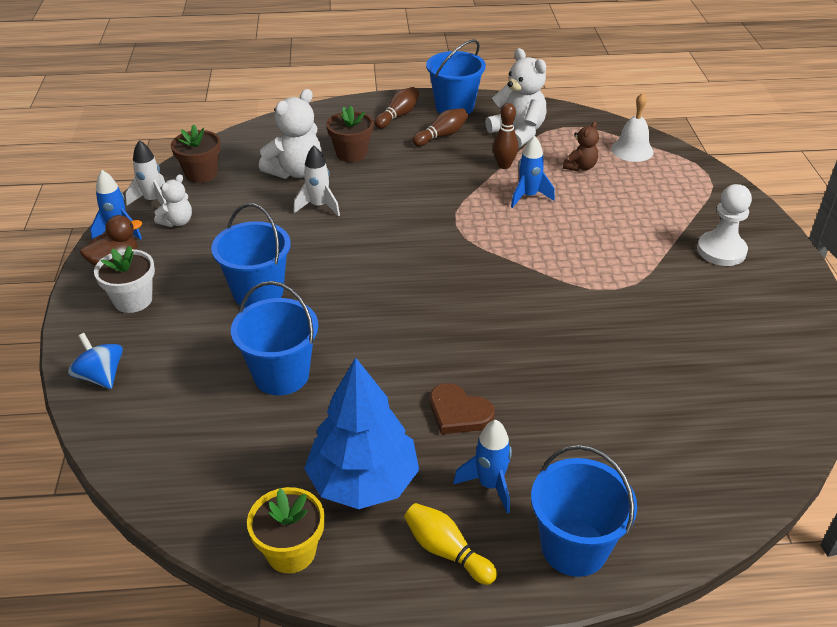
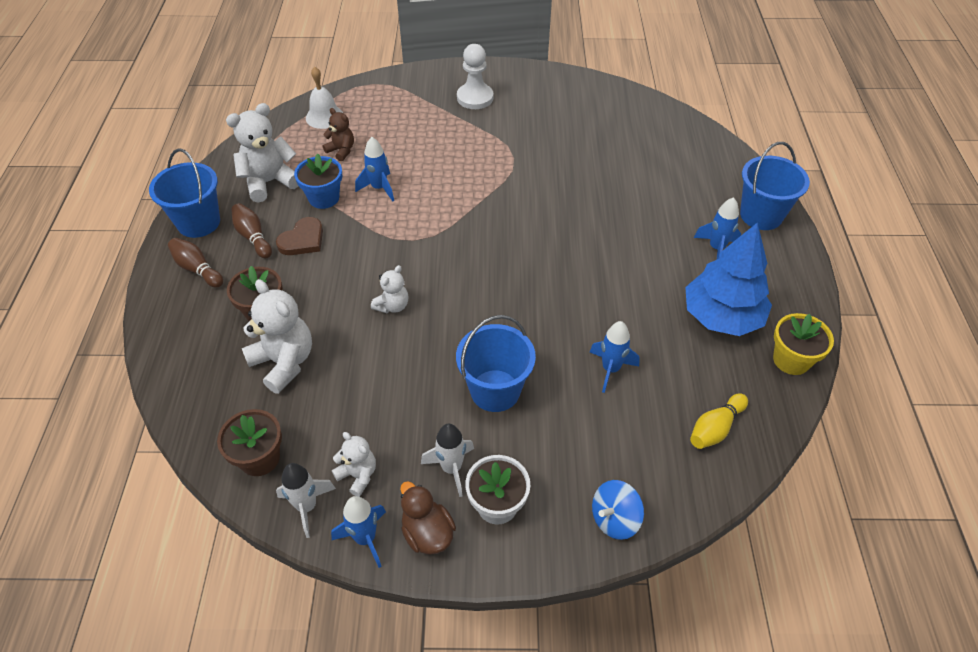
camera: 85 degrees left, 10 degrees up
blue bucket [231,281,318,395] -> blue rocket [590,321,640,393]
white rocket [293,145,340,217] -> white rocket moved to [421,424,474,497]
yellow bowling pin [404,503,497,585] -> yellow bowling pin moved to [690,393,748,449]
brown heart [430,383,495,434] -> brown heart moved to [276,217,323,255]
brown bowling pin [493,103,518,169] -> blue flower pot [294,153,342,209]
none -> white teddy bear [371,265,408,313]

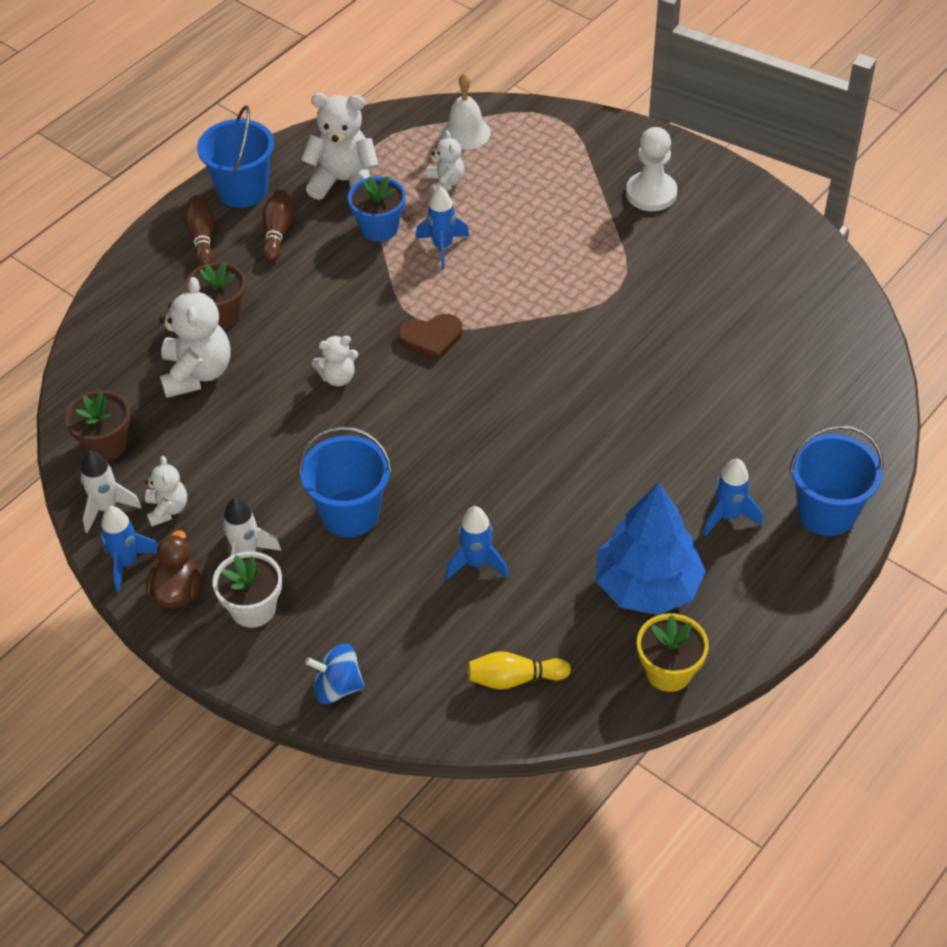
camera: 40 degrees right, 0 degrees up
brown heart [276,217,323,255] -> brown heart moved to [398,314,463,361]
brown teddy bear [323,108,354,161] -> white teddy bear [427,130,464,194]

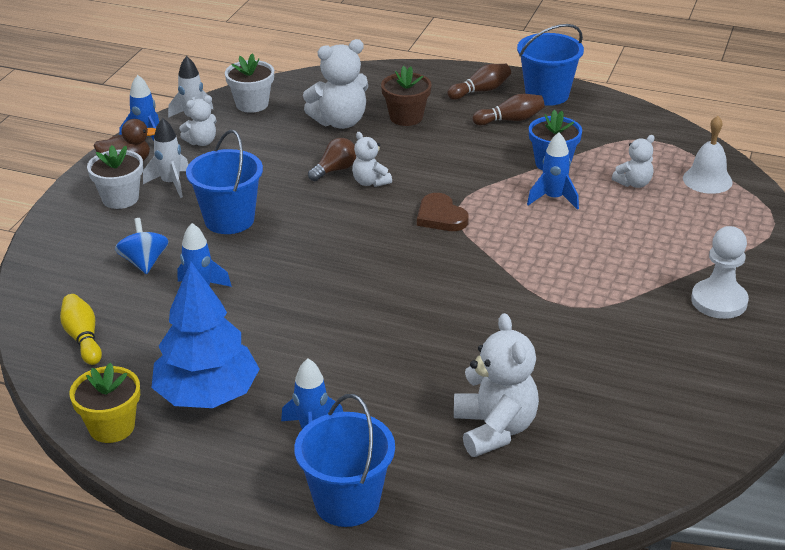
camera: 70 degrees right, 15 degrees down
brown flower pot [65,390,131,461] -> white flower pot [225,53,274,113]
white teddy bear [301,93,378,200] -> white teddy bear moved to [454,313,539,457]
blue spinning top [305,644,365,704] -> blue spinning top moved to [115,218,169,274]
none -> brown light bulb [308,138,356,181]

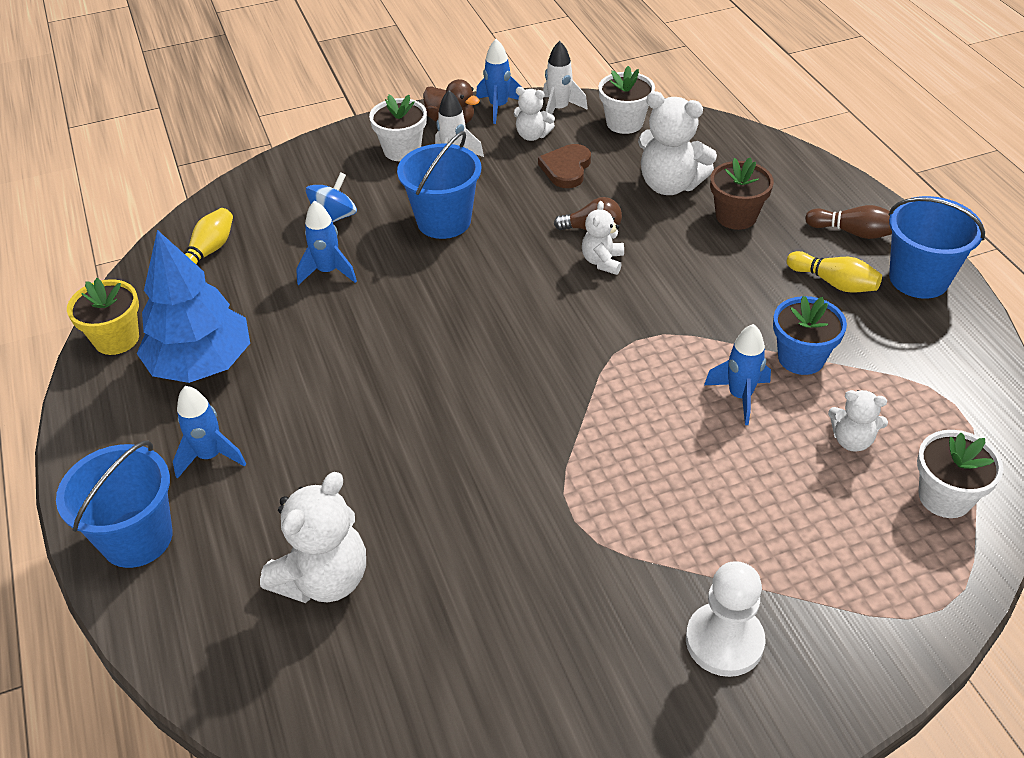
camera: 50 degrees right, 10 degrees up
brown heart [417,193,469,231] -> brown heart moved to [538,144,591,188]
brown bowling pin [473,94,545,126] -> yellow bowling pin [787,251,882,293]
white bell [683,116,732,194] -> white flower pot [917,430,1003,518]

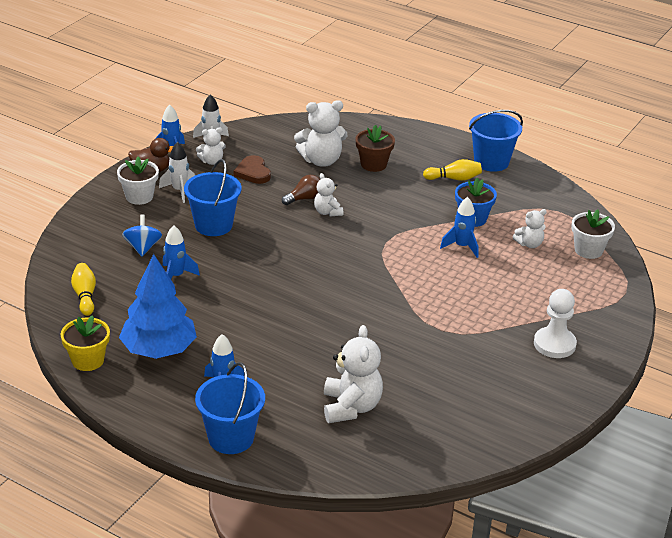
camera: 40 degrees left, 10 degrees down
white flower pot [598,66,655,134] -> none
brown bowling pin [805,205,892,239] -> none

